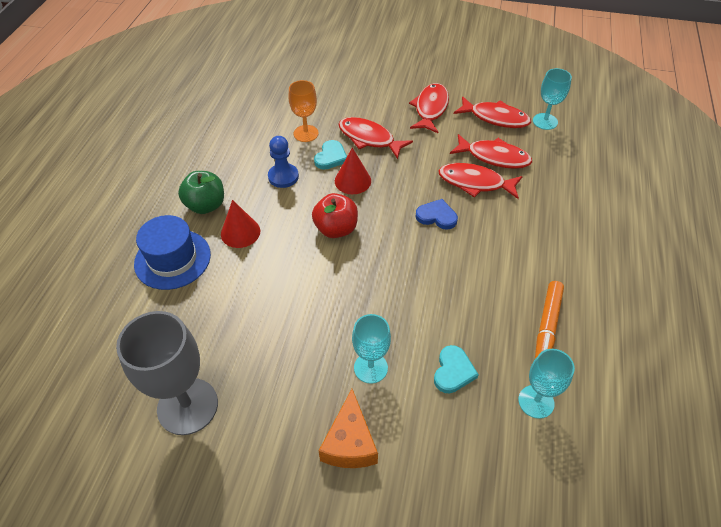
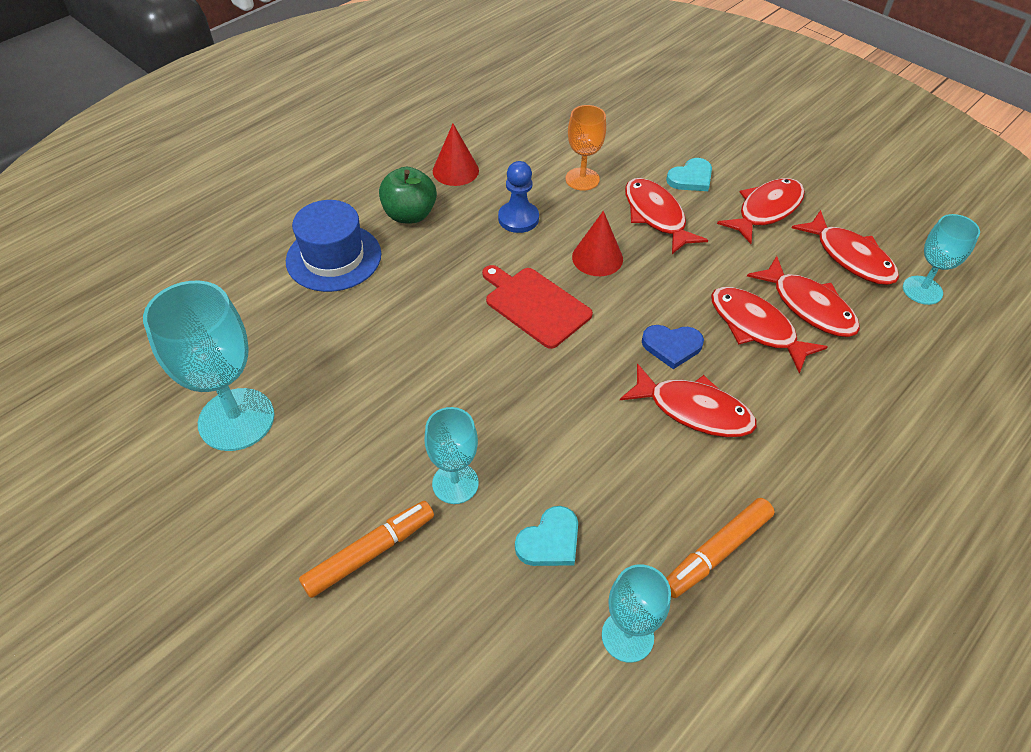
camera: 30 degrees right, 0 degrees up
grey goblet [116,311,218,435] -> turquoise goblet [143,281,274,451]
red cone [221,200,260,248] -> red cone moved to [433,124,479,186]
red apple [312,193,358,238] -> red cutting board [482,265,593,349]
turquoise heart [314,140,347,170] -> turquoise heart moved to [666,158,712,191]
orange cheese [319,389,378,468] -> orange marker [299,501,434,598]
blue heart [416,199,458,230] -> blue heart turned 135 degrees clockwise [642,325,704,369]
none -> red fish [620,364,757,437]

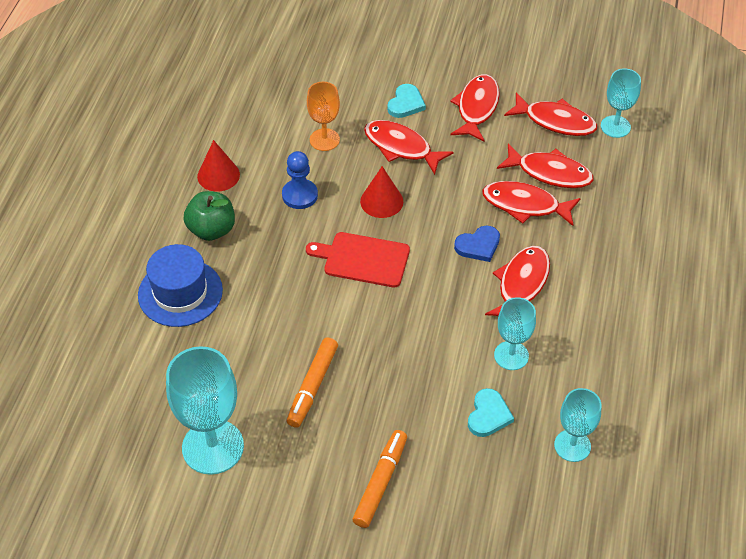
camera: 30 degrees left, 0 degrees up
turquoise goblet [425,407,479,504] -> turquoise goblet moved to [494,297,536,370]
red fish [620,364,757,437] -> red fish turned 60 degrees counterclockwise [485,246,550,316]
orange marker [666,498,775,598] -> orange marker moved to [287,337,338,428]

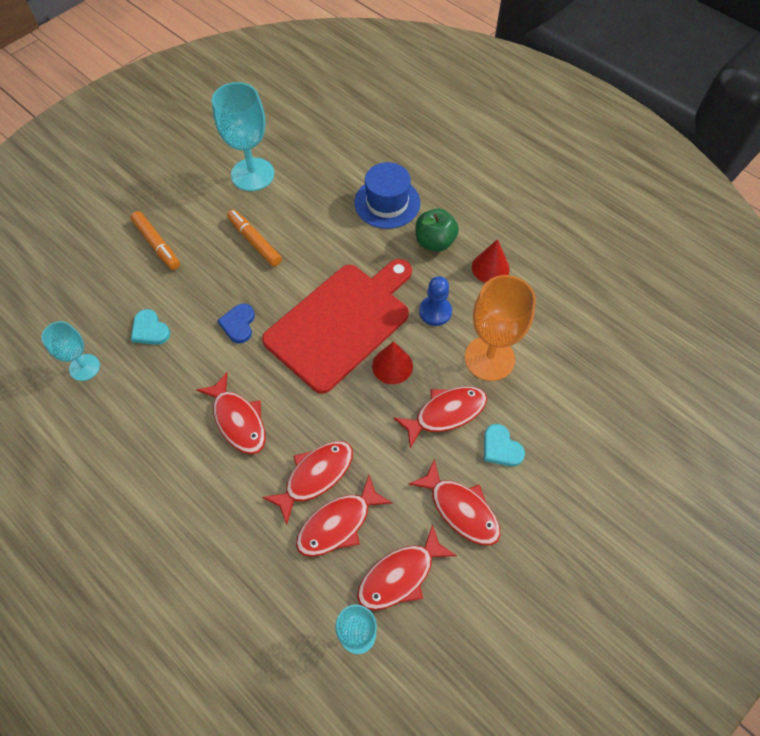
camera: 120 degrees right, 10 degrees up
red cutting board [306,232,410,288] -> red cutting board [262,259,412,394], size x1.87
orange goblet [307,82,340,151] -> orange goblet [465,275,536,381], size x1.69
blue heart [454,226,500,262] -> blue heart moved to [217,303,255,344]
turquoise goblet [494,297,536,370] -> none

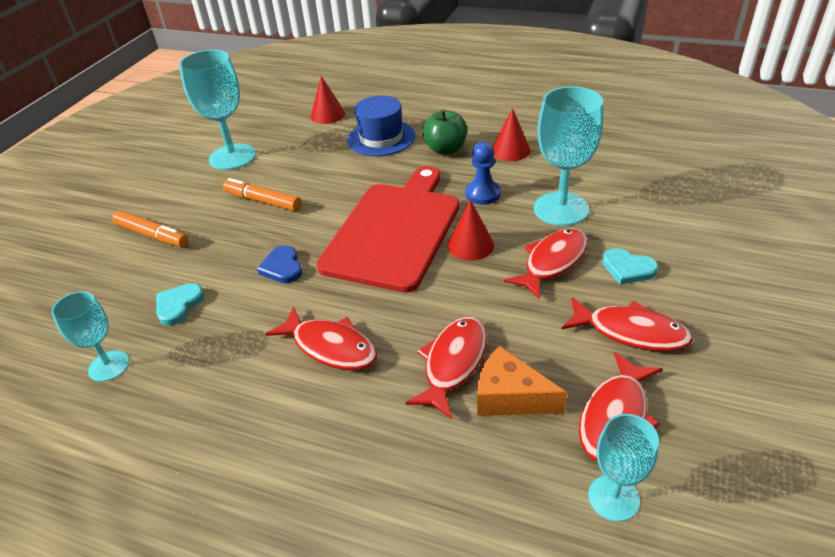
camera: 20 degrees left, 20 degrees down
turquoise heart [131,309,170,345] -> turquoise heart turned 90 degrees clockwise [157,283,204,326]
red fish [296,475,392,557] -> orange cheese [477,346,567,416]
orange goblet [465,275,536,381] -> turquoise goblet [534,86,604,226]
none -> red cone [311,76,345,124]

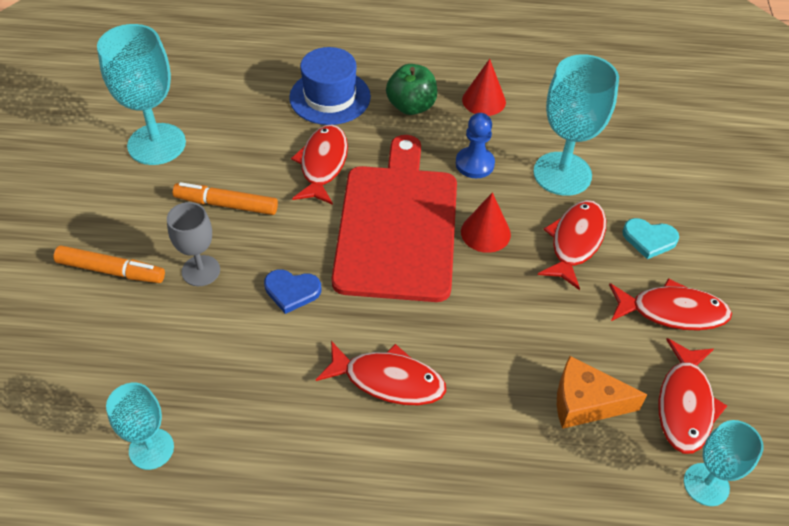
camera: 20 degrees left, 10 degrees up
turquoise heart [157,283,204,326] -> none
blue heart [257,245,302,283] -> blue heart turned 45 degrees counterclockwise [264,269,321,314]
red cone [311,76,345,124] -> none
red fish [405,317,487,419] -> red fish moved to [291,125,348,205]
none -> grey goblet [167,202,220,286]

